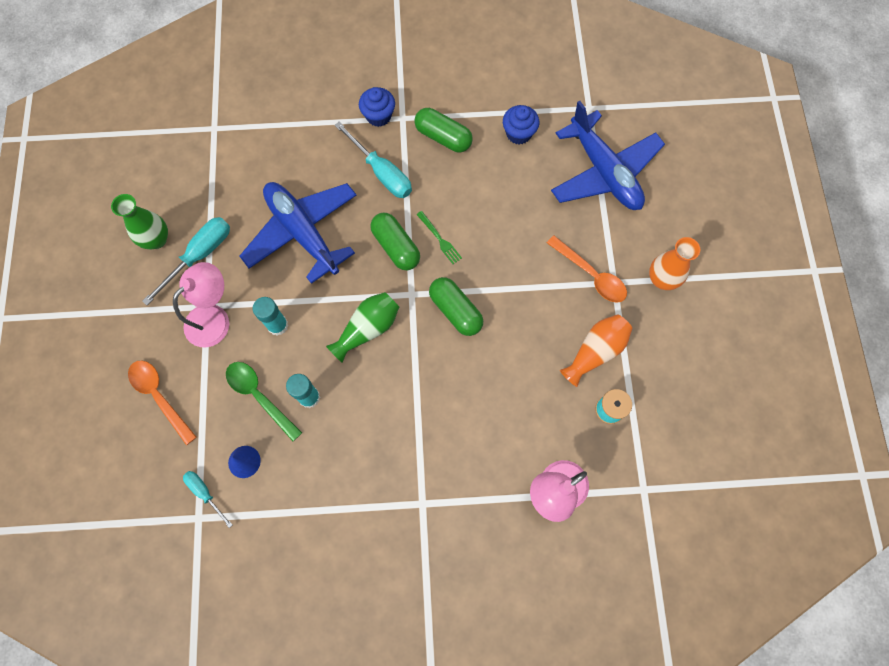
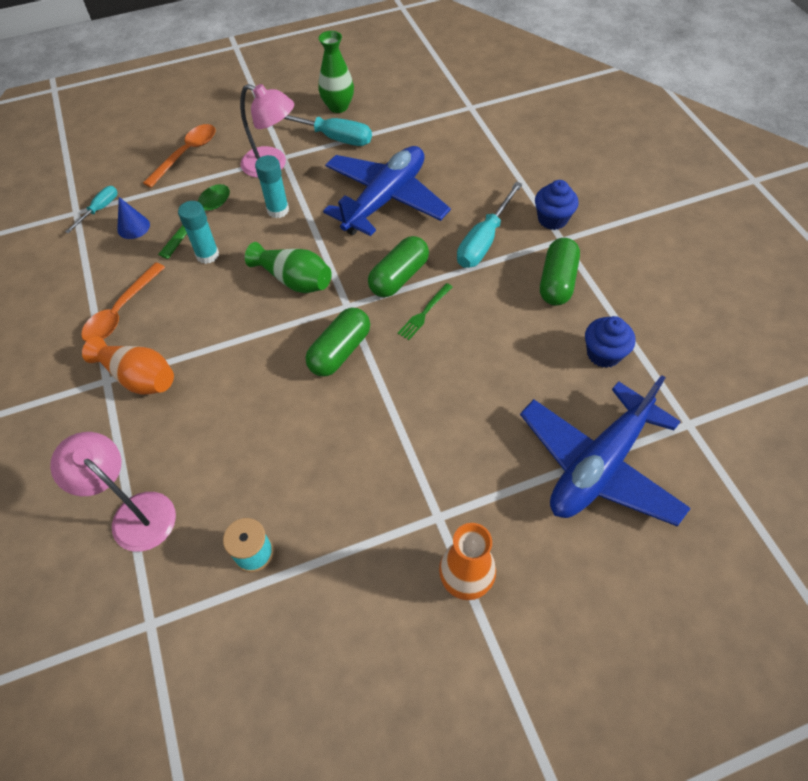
camera: 75 degrees right, 15 degrees down
orange spoon [547,235,627,303] -> orange spoon moved to [81,262,165,342]
orange vase [560,315,632,387] -> orange vase moved to [82,336,174,395]

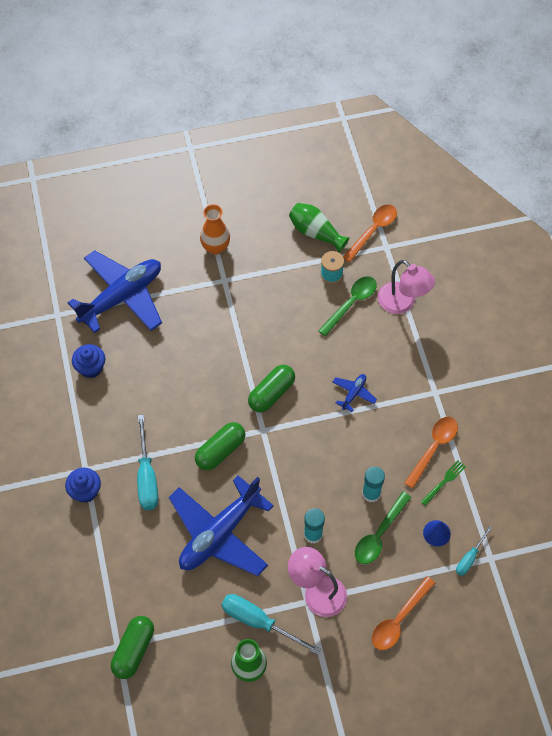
camera: 175 degrees left, 5 degrees up
orange vase [82,336,174,395] -> none
green vase [245,242,332,293] -> green vase moved to [289,203,349,253]
green fork [398,283,452,340] -> green fork moved to [421,460,466,506]
turquoise screwdriver [457,181,523,268] -> turquoise screwdriver turned 135 degrees clockwise [137,415,158,510]
green capsule [540,238,580,306] -> green capsule moved to [111,616,154,679]
none -> green spoon [318,276,377,337]
none -> blue plane [333,374,377,412]
none -> orange spoon [343,205,397,262]

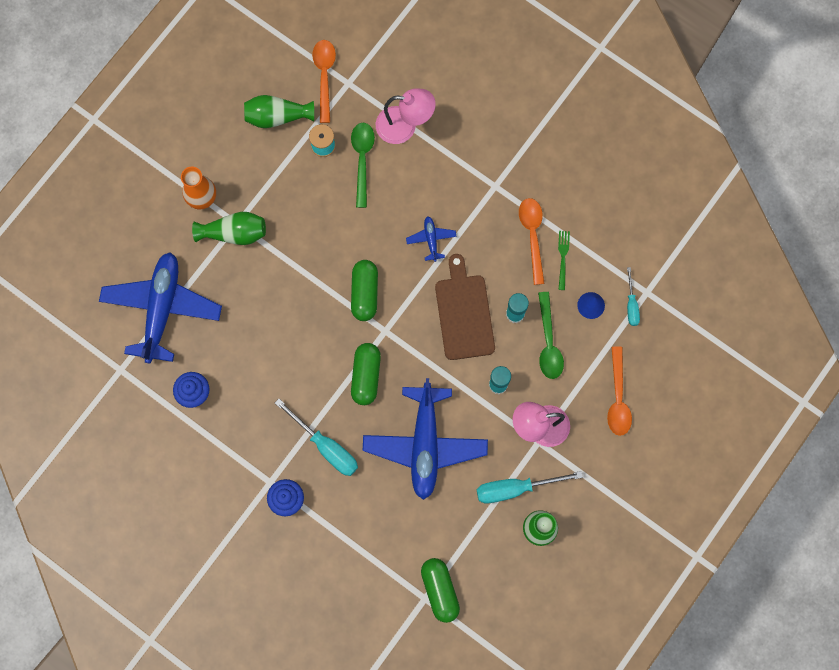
camera: 40 degrees left, 15 degrees up
none -> green vase [192,212,266,245]
none -> brown cutting board [435,254,495,360]

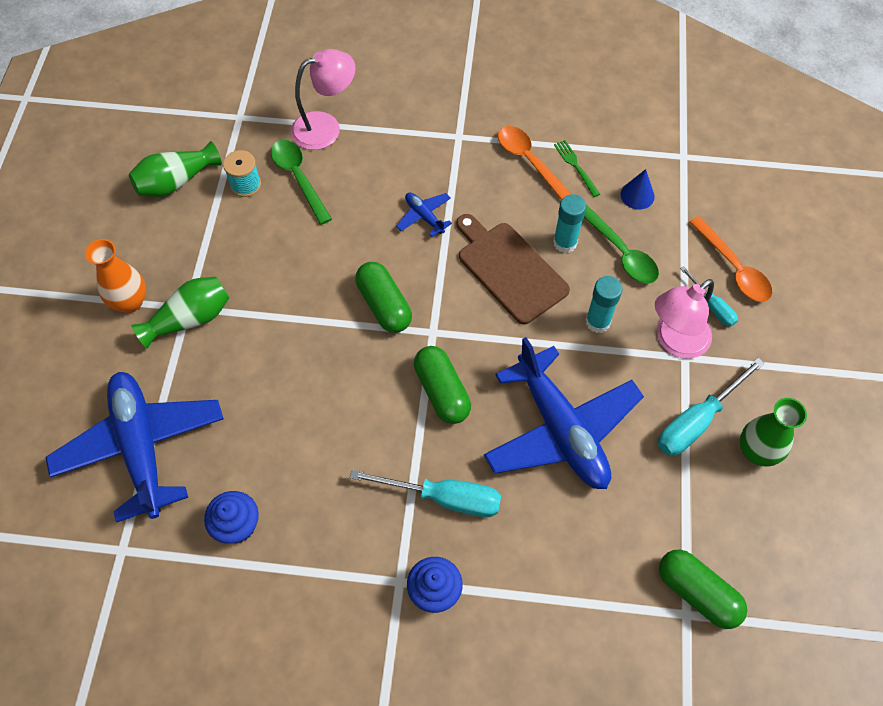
camera: 30 degrees left, 15 degrees down
orange spoon [312,40,336,123] -> none
turquoise screwdriver [627,267,640,326] -> turquoise screwdriver moved to [680,266,738,327]

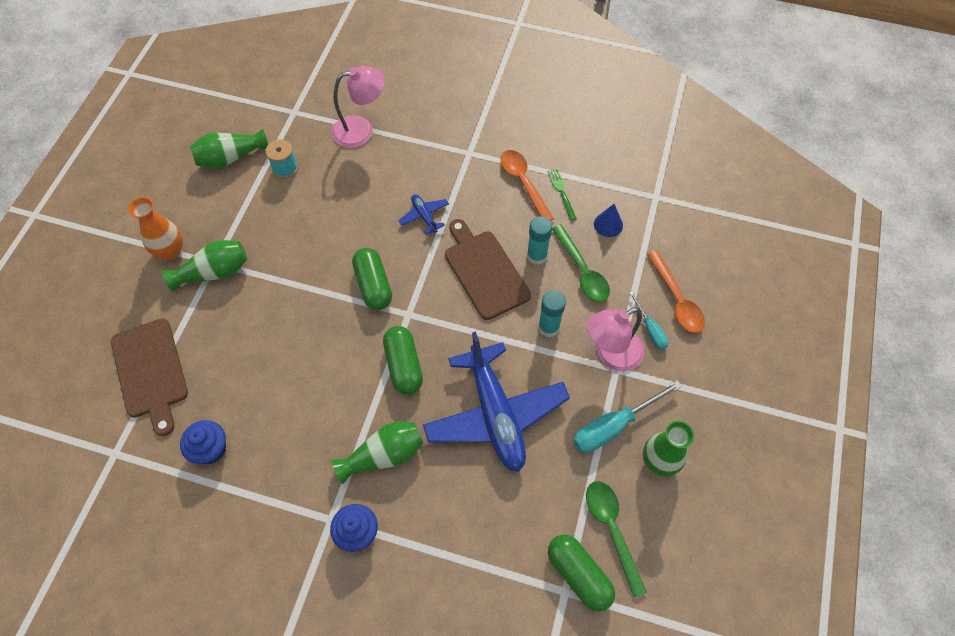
camera: 10 degrees right, 0 degrees up
blue plane [45,372,224,523] -> brown cutting board [111,318,188,436]
green spoon [271,140,332,225] -> green spoon moved to [586,481,647,598]
turquoise screwdriver [350,469,501,517] -> green vase [332,422,423,484]

